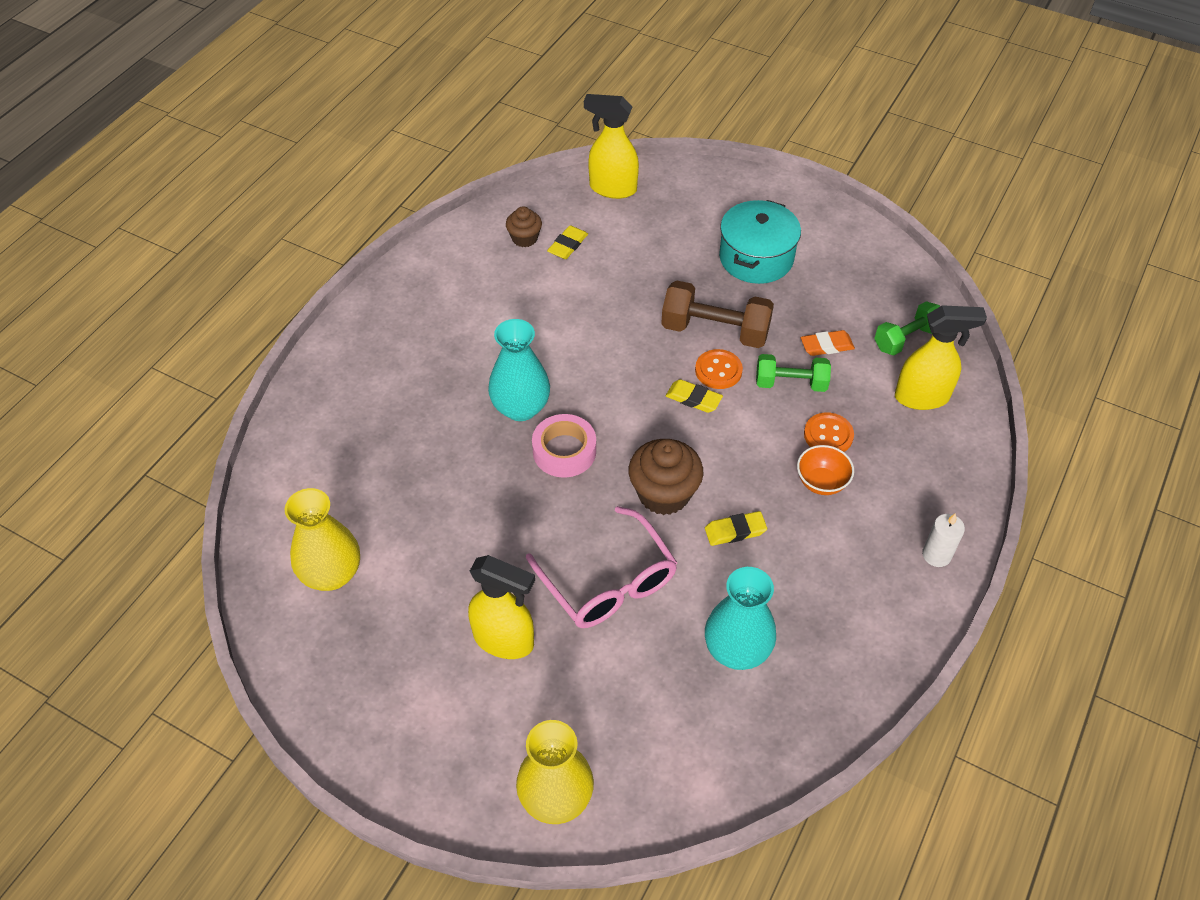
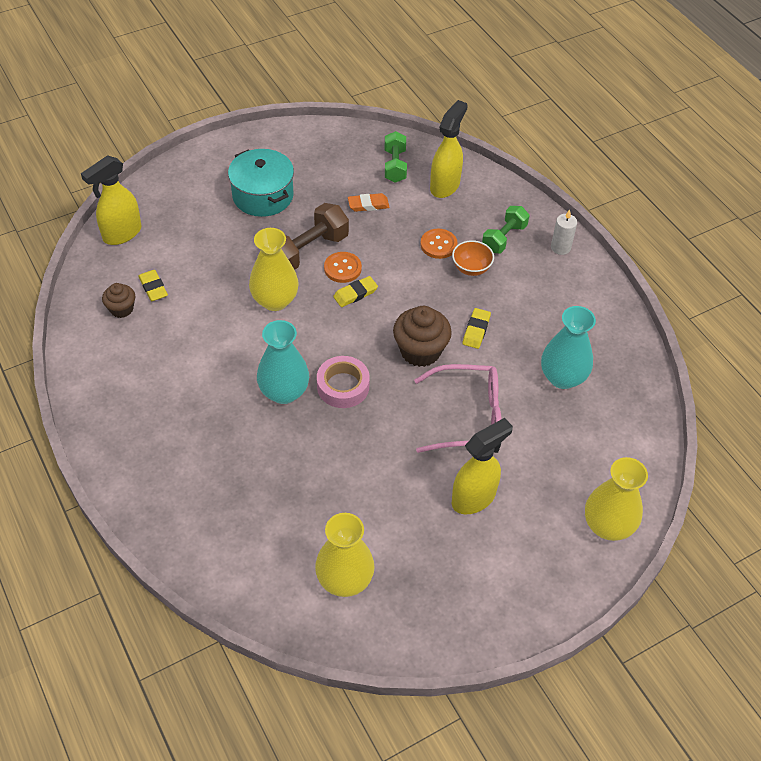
camera: 60 degrees left, 0 degrees up
green dumbbell [756,354,831,392] -> green dumbbell moved to [482,206,529,253]
orange eraser [801,330,855,356] -> orange eraser turned 60 degrees clockwise [348,193,390,212]
none -> yellow vase [249,228,299,311]

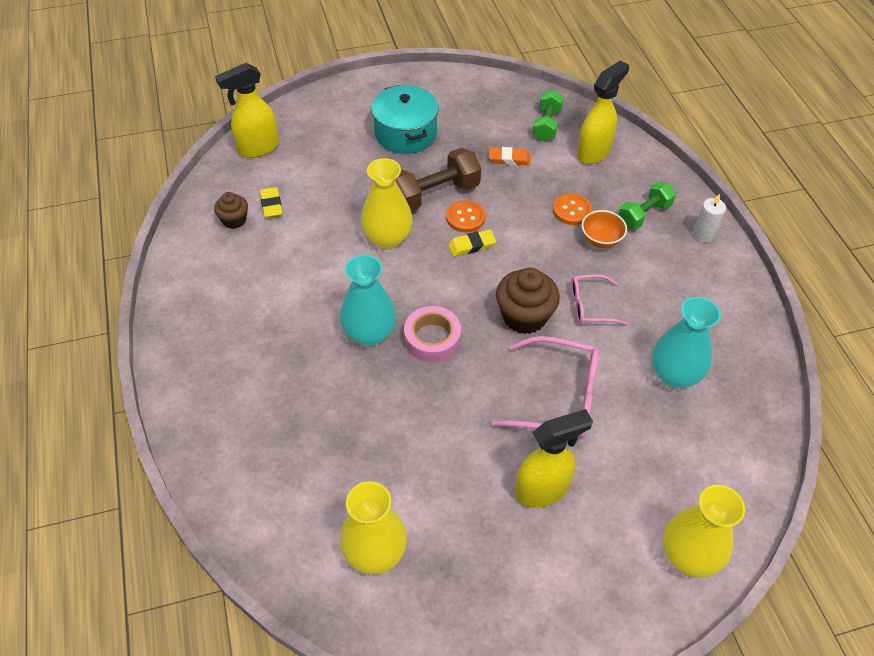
camera: 15 degrees right, 0 degrees up
yellow eraser [463,308,491,349] -> pink glasses [571,274,628,325]

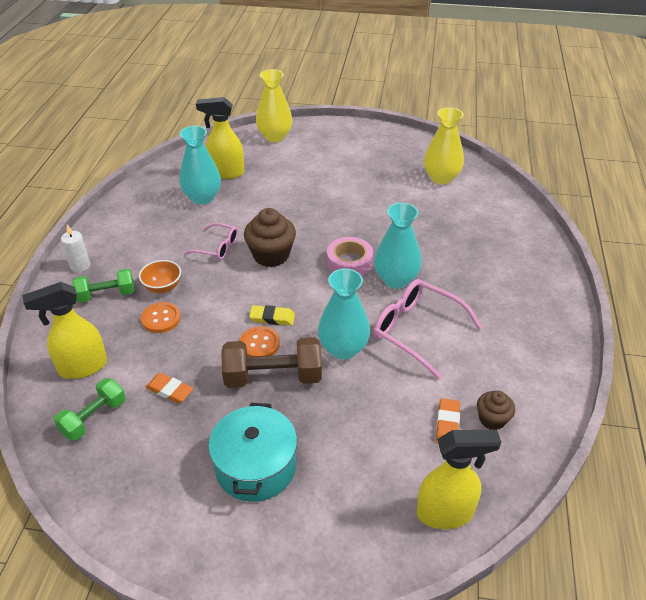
camera: 155 degrees left, 10 degrees down
yellow eraser [260,187,282,218] -> orange eraser [436,398,460,444]
yellow vase [361,158,413,249] -> turquoise vase [318,269,370,360]
pink glasses [491,336,599,439] -> pink glasses moved to [373,279,483,379]
yellow spray bottle [515,409,593,508] -> yellow spray bottle moved to [196,97,244,179]

